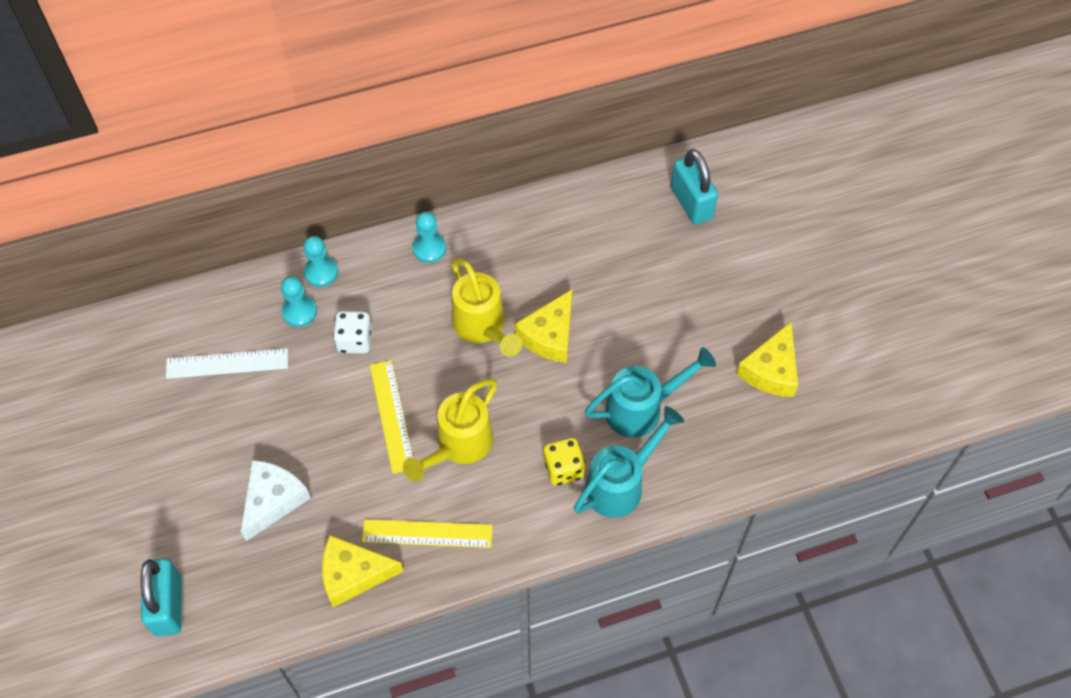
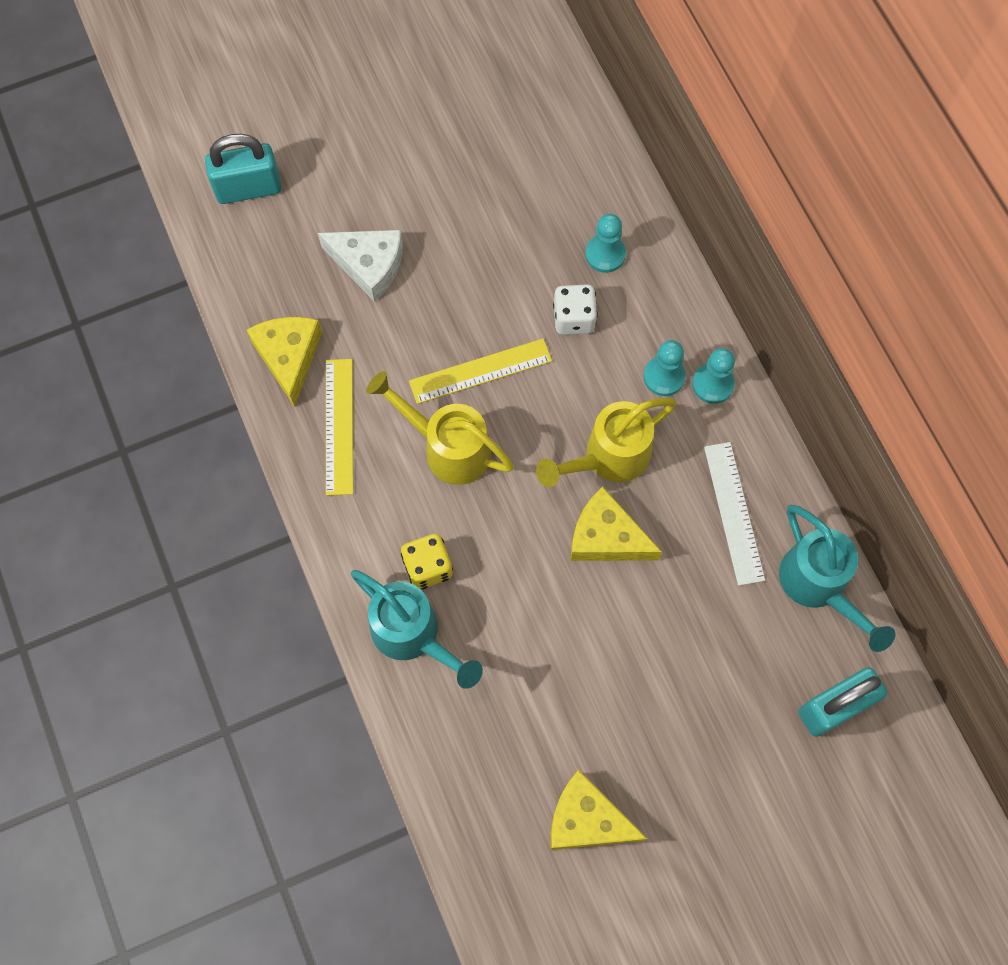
camera: 85 degrees right, 10 degrees up
white ruler [166,348,288,379] -> white ruler moved to [704,442,765,586]
turquoise pawn [304,236,338,287] -> turquoise pawn moved to [643,340,686,396]
turquoise watering can [585,347,716,438] -> turquoise watering can moved to [779,505,895,652]

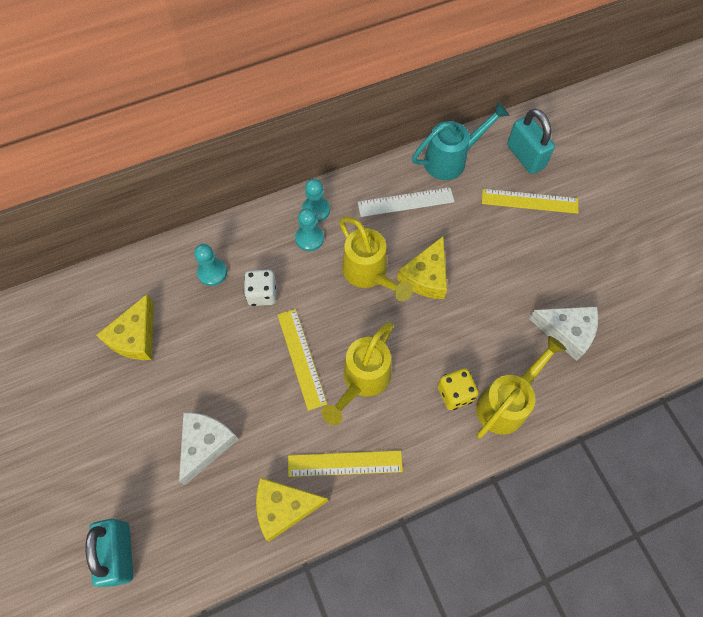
camera: 90 degrees left, 5 degrees down
turquoise watering can [351,570,483,689] -> yellow watering can [476,336,567,439]
yellow cheese [551,770,647,850] -> yellow cheese moved to [97,294,154,360]
none -> yellow ruler [482,189,578,214]
none -> white cheese [529,307,598,361]

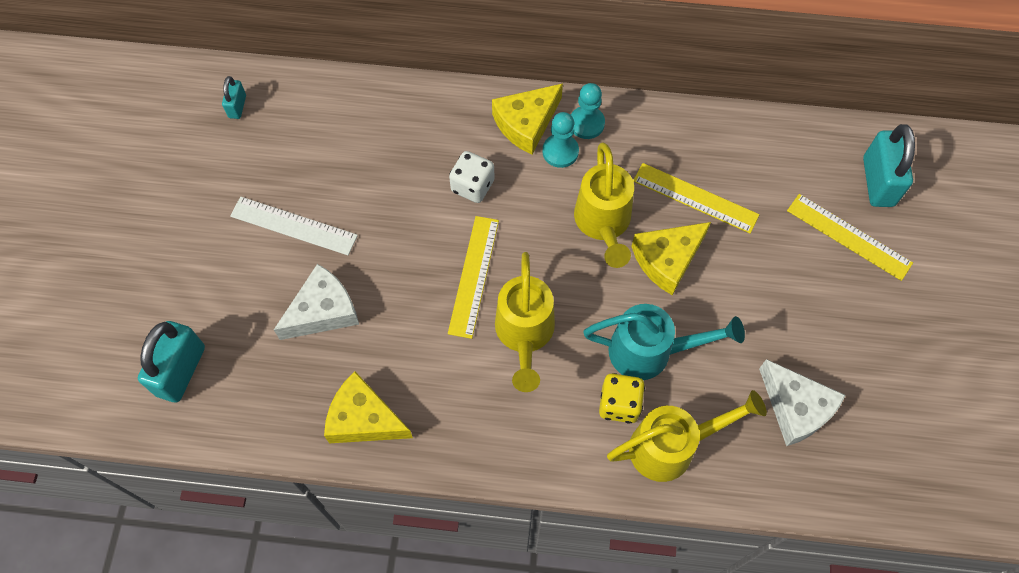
camera: 30 degrees right, 0 degrees up
yellow cheese [97,294,154,360] -> yellow cheese moved to [492,83,563,155]
turquoise pawn [194,244,227,286] -> none
yellow ruler [288,451,403,477] -> yellow ruler moved to [633,163,759,234]
yellow watering can [322,322,393,425] -> yellow watering can turned 60 degrees counterclockwise [495,252,555,392]
white ruler [358,187,455,217] -> white ruler moved to [230,197,358,255]
turquoise watering can [412,102,510,180] -> turquoise watering can moved to [583,304,745,380]
none -> turquoise padlock [222,76,246,119]

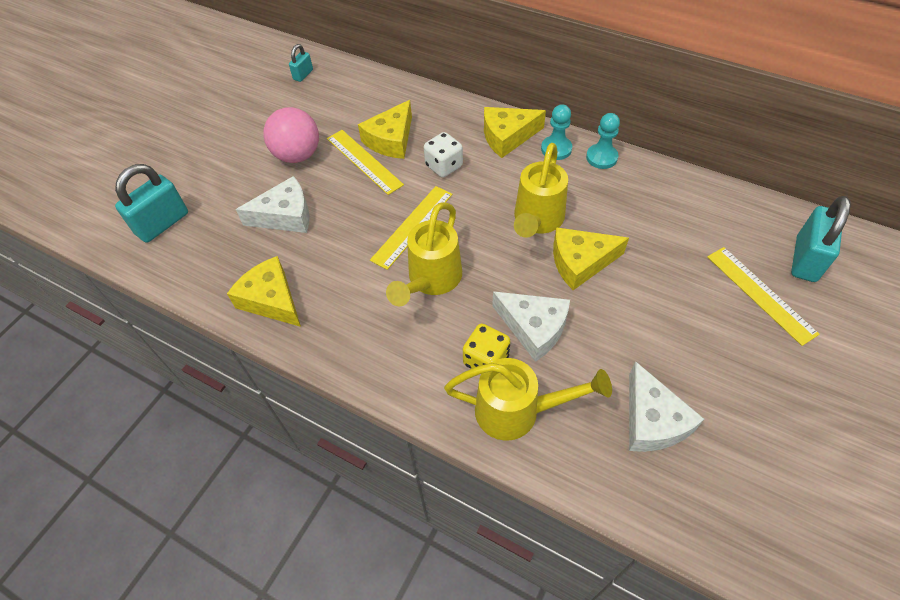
camera: 25 degrees right, 10 degrees down
white ruler [230,197,358,255] -> pink ball [263,107,319,163]
turquoise pawn [543,112,579,168] -> turquoise pawn moved to [586,113,620,169]
turquoise watering can [583,304,745,380] -> white cheese [492,291,570,362]
yellow ruler [633,163,759,234] -> yellow ruler moved to [327,130,404,195]
none -> yellow cheese [358,100,412,159]

